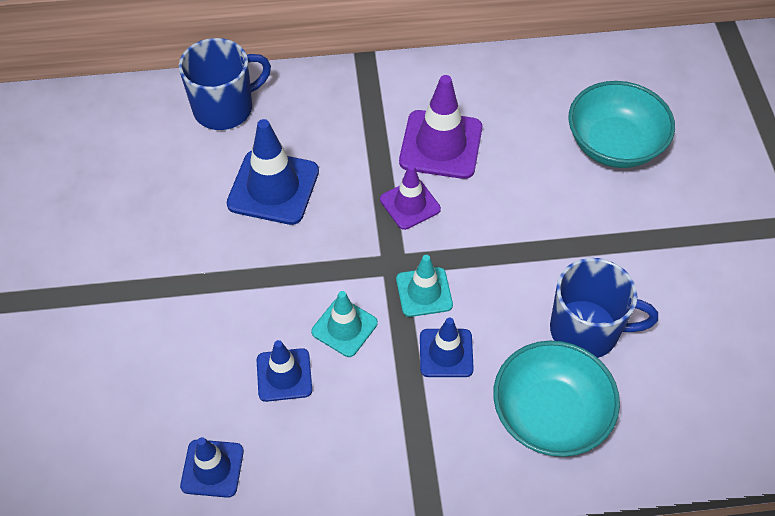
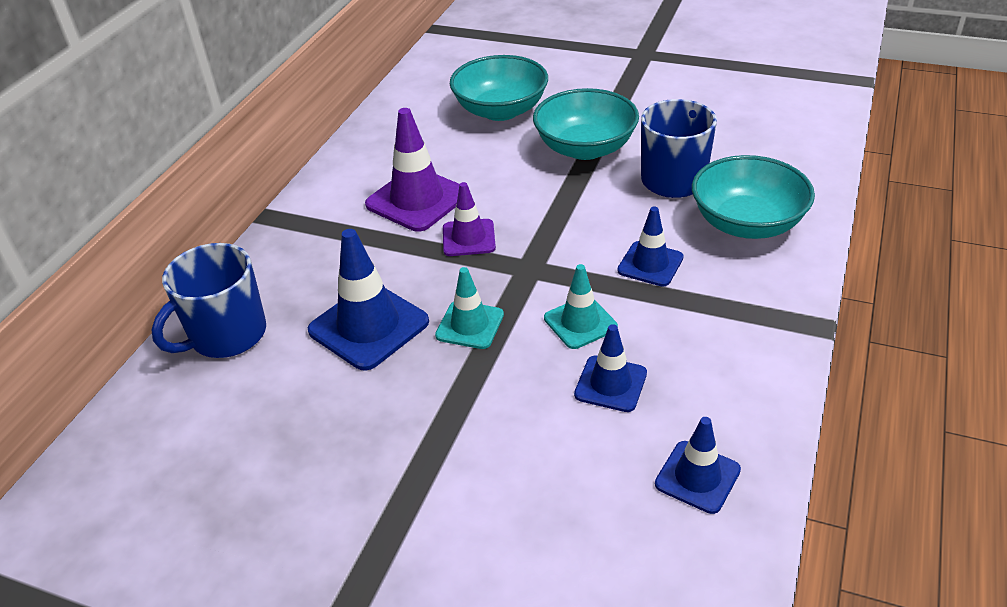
camera: 60 degrees left, 15 degrees down
blue mug [179,38,271,130] -> blue mug turned 135 degrees counterclockwise [151,243,266,358]
turquoise traffic cone [396,255,453,317] -> turquoise traffic cone moved to [435,267,504,349]
none -> turquoise bowl [533,88,639,160]

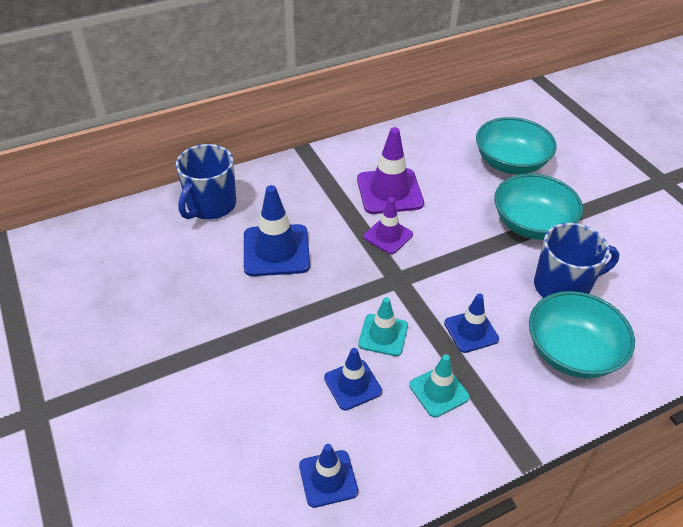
camera: 40 degrees right, 5 degrees up
blue mug [151,243,266,358] -> blue mug turned 60 degrees counterclockwise [176,144,236,219]
turquoise traffic cone [435,267,504,349] -> turquoise traffic cone moved to [409,354,470,418]

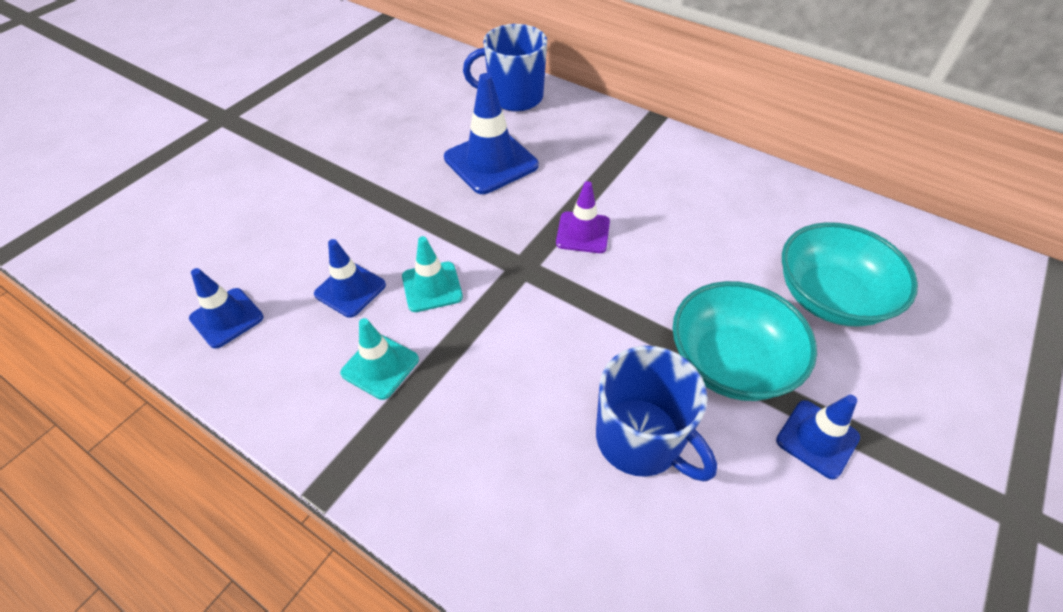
camera: 60 degrees right, 5 degrees up
purple traffic cone [357,127,424,214] -> none
blue traffic cone [444,293,499,353] -> blue traffic cone moved to [776,395,860,479]
turquoise bowl [529,291,635,378] -> none

